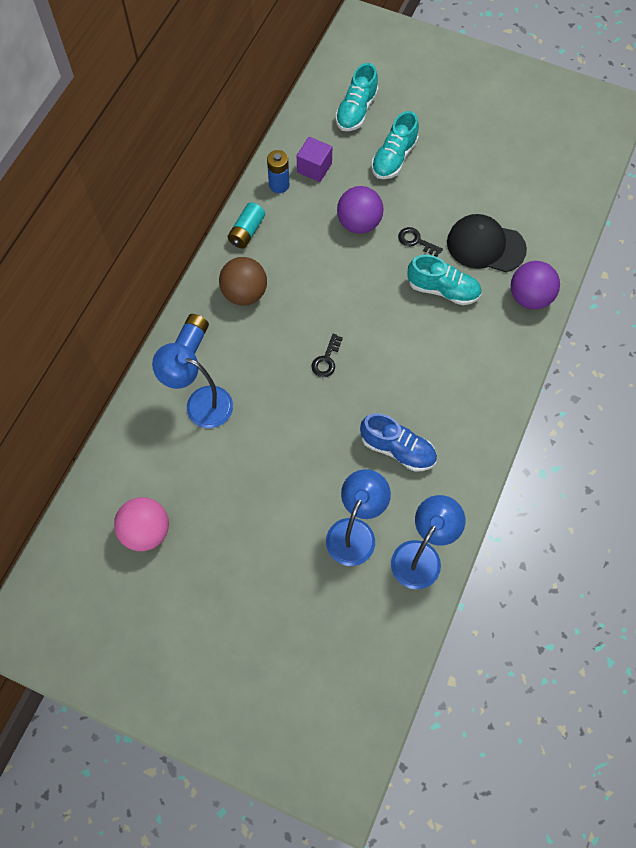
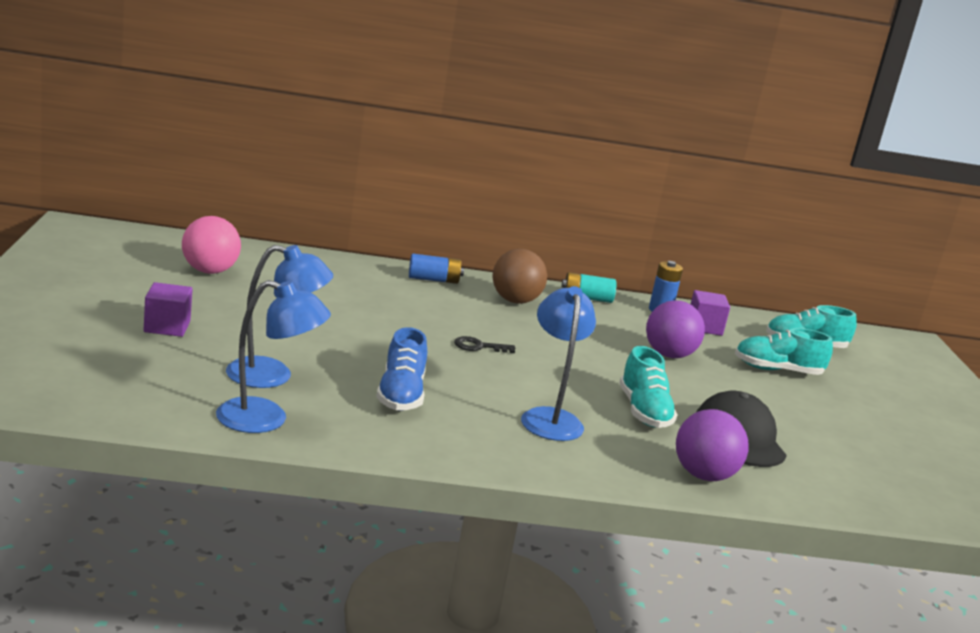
camera: 60 degrees right, 45 degrees down
blue lamp [152,343,233,428] -> blue lamp moved to [521,286,596,441]
black key [398,227,443,257] -> none
none -> purple cube [144,282,192,337]

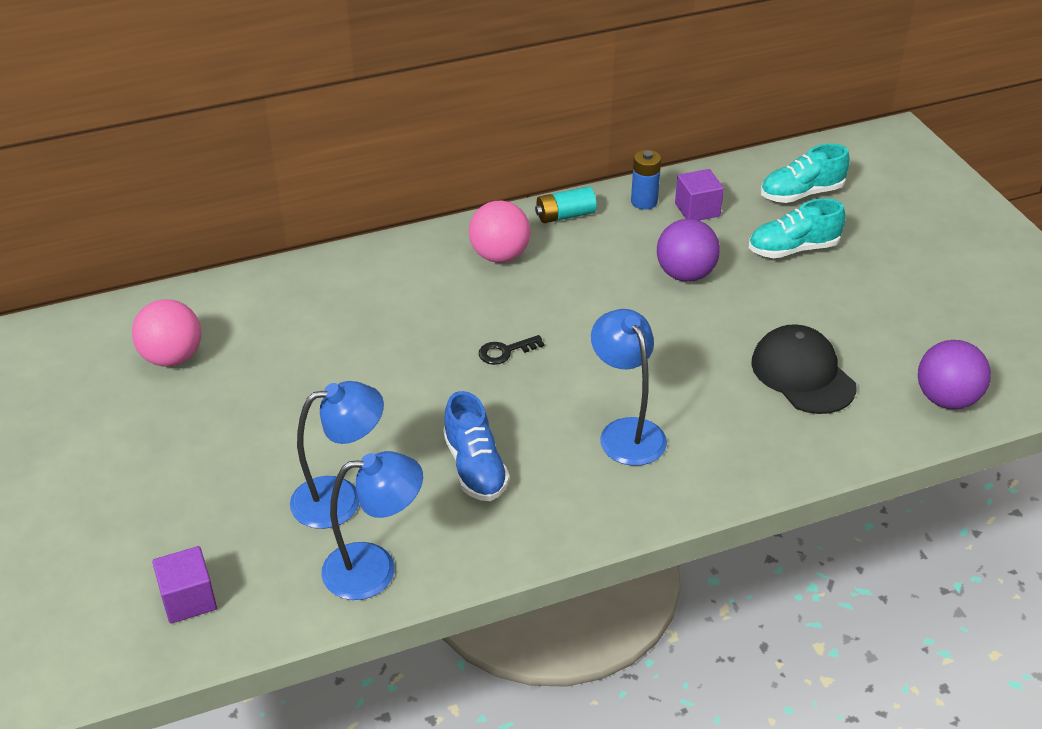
camera: 15 degrees left, 20 degrees up
purple cube [144,282,192,337] -> purple cube moved to [152,546,217,624]
blue battery [409,254,464,284] -> none
brown ball [492,249,547,304] -> pink ball [469,201,531,263]
turquoise shoe [619,346,677,428] -> none
purple ball [676,409,749,481] -> purple ball moved to [918,340,991,409]

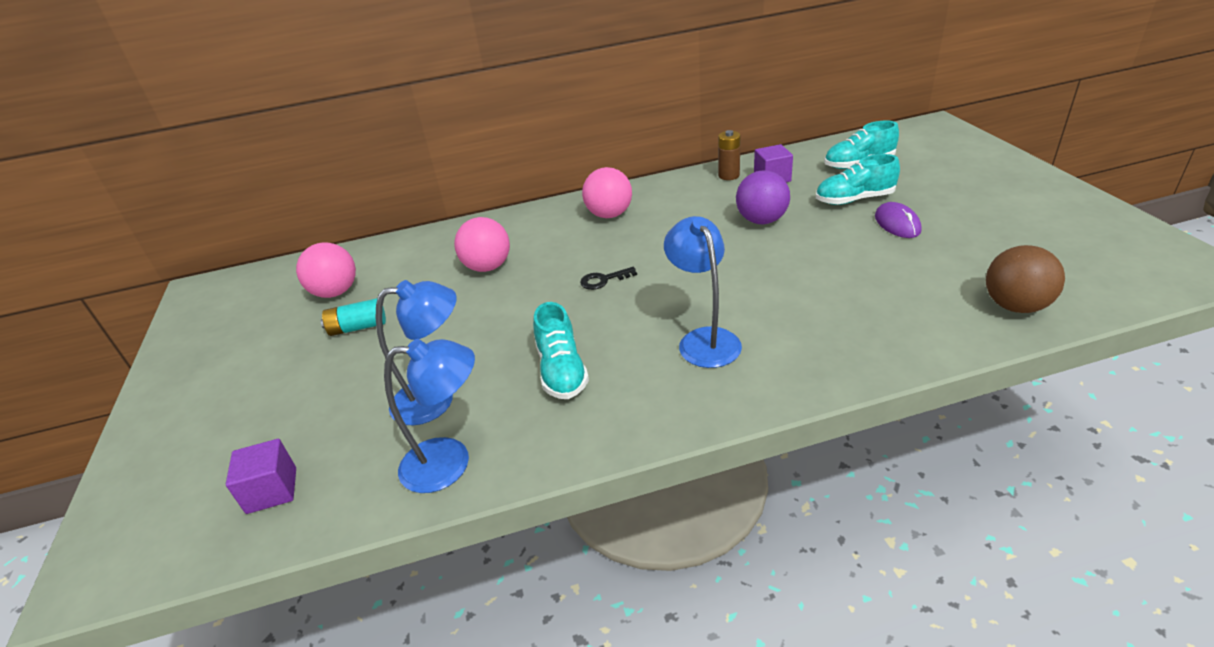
camera: 10 degrees right, 5 degrees down
blue shoe [443,391,510,501] -> turquoise shoe [533,302,589,399]
turquoise battery [535,186,597,223] -> turquoise battery moved to [321,298,386,336]
blue battery [631,150,661,210] -> brown battery [718,130,741,180]
black cap [751,324,857,414] -> none
purple ball [918,340,991,409] -> brown ball [986,245,1065,313]
none -> pink ball [454,217,510,272]
none -> purple mouse [875,202,922,238]

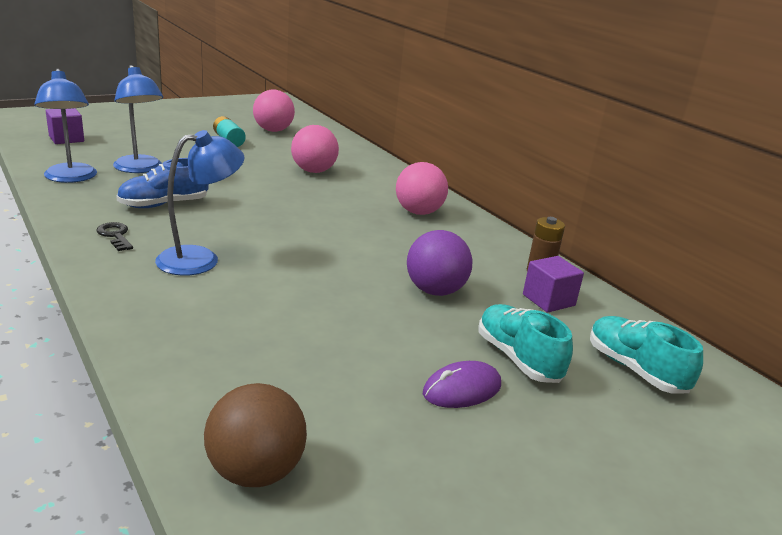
camera: 65 degrees right, 10 degrees down
turquoise shoe [533,302,589,399] -> blue shoe [116,158,209,208]
black key [580,267,637,290] -> black key moved to [97,222,133,251]

